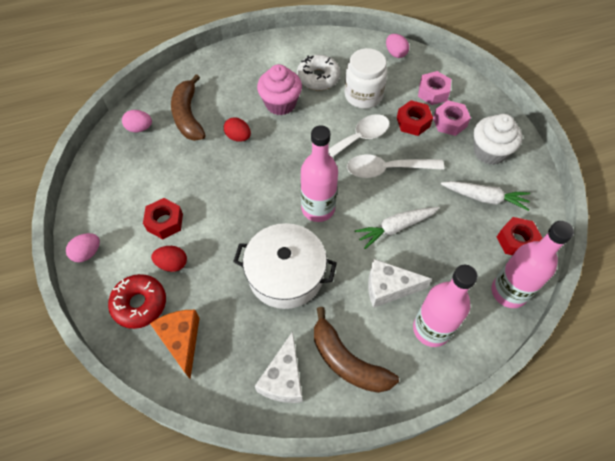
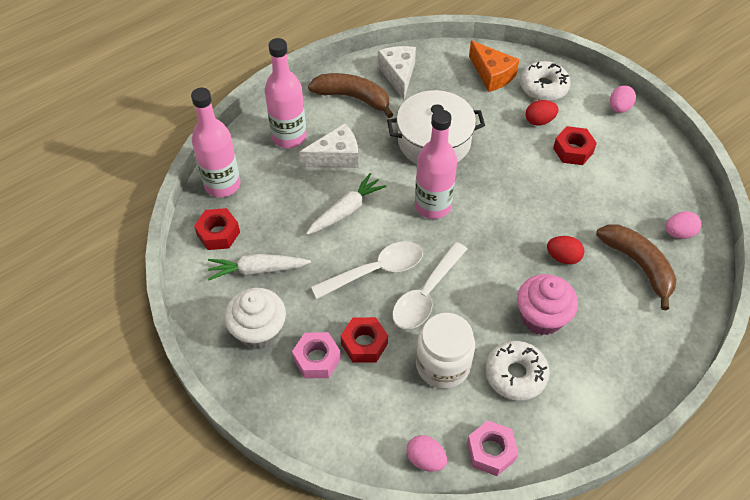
camera: 160 degrees right, 5 degrees down
red donut [108,274,166,329] -> white donut [520,61,571,101]
pink nut [418,71,451,105] -> pink nut moved to [467,420,519,476]

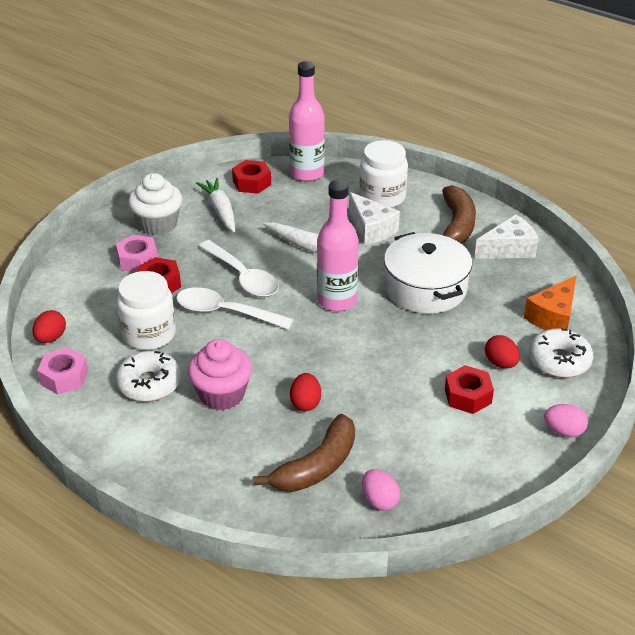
camera: 75 degrees right, 15 degrees down
pink bottle [265,38,307,148] -> white jar [359,140,408,208]
pink egg [406,435,447,472] -> red egg [33,310,66,343]

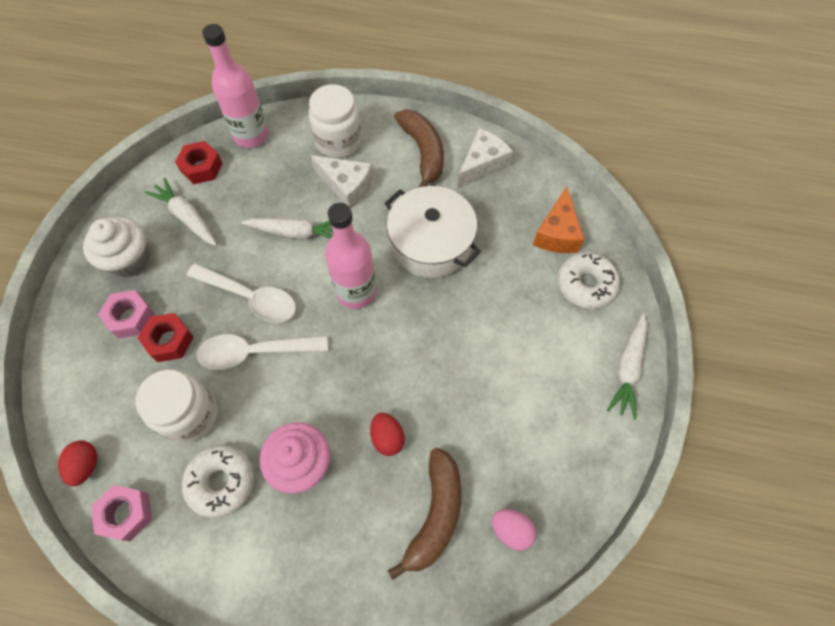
camera: 25 degrees left, 25 degrees up
red nut [445,365,494,414] -> none
red egg [485,335,520,368] -> none
pink egg [544,404,588,437] -> white carrot [607,313,647,420]

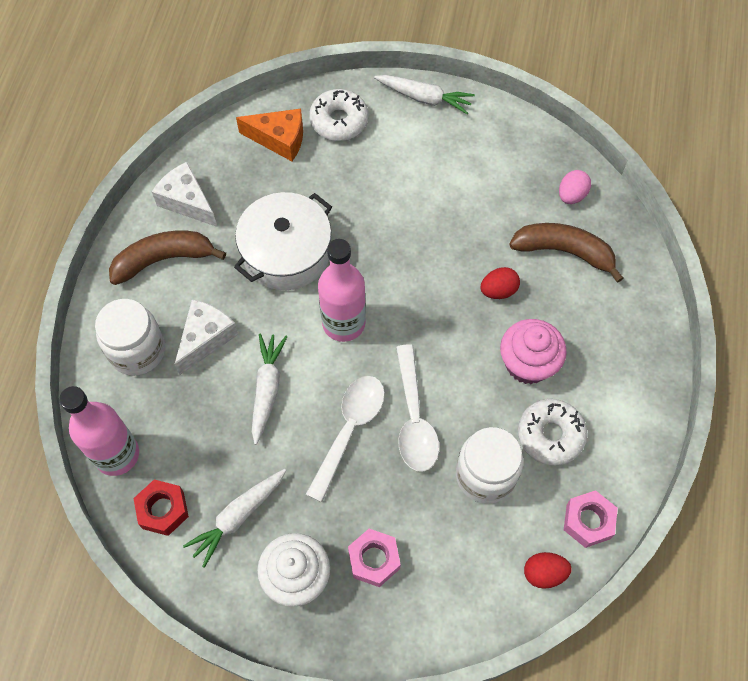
camera: 90 degrees left, 0 degrees up
red nut [138,313,194,362] -> none

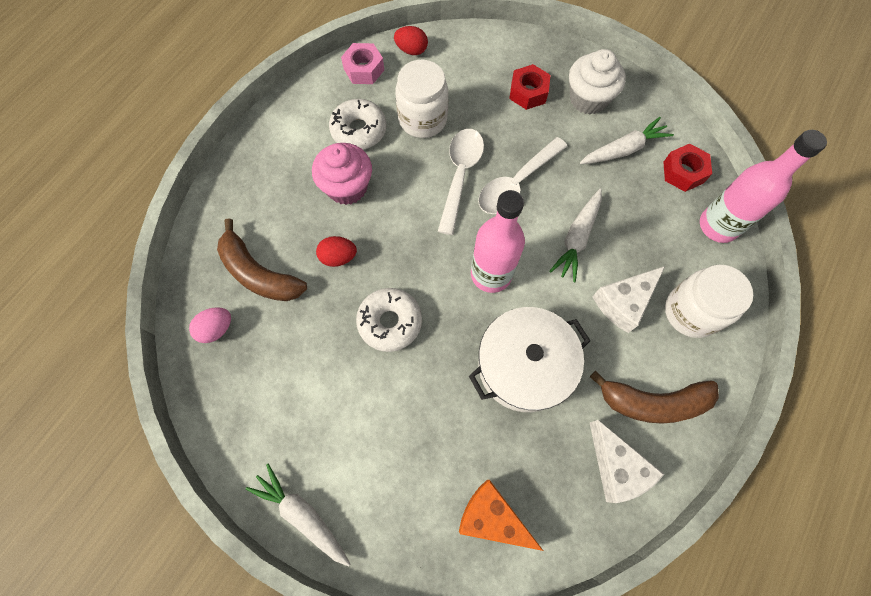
camera: 160 degrees left, 5 degrees up
white donut [309,89,368,141] -> white donut moved to [356,288,422,352]
pink nut [348,529,401,587] -> red nut [509,64,551,110]

